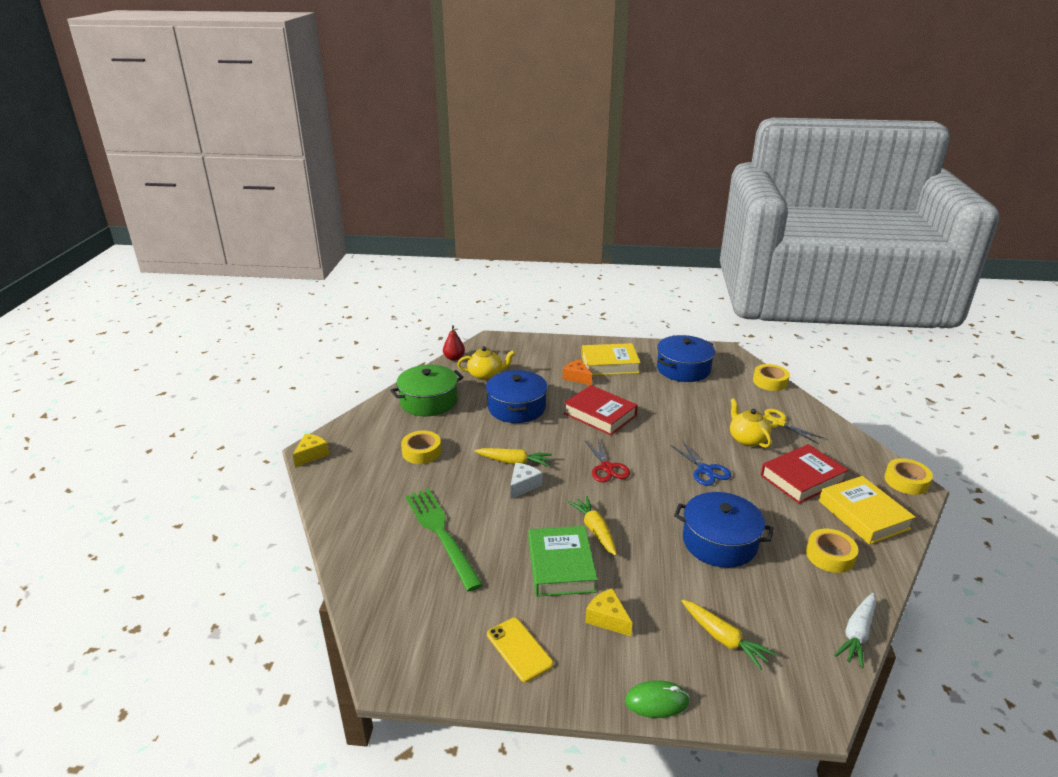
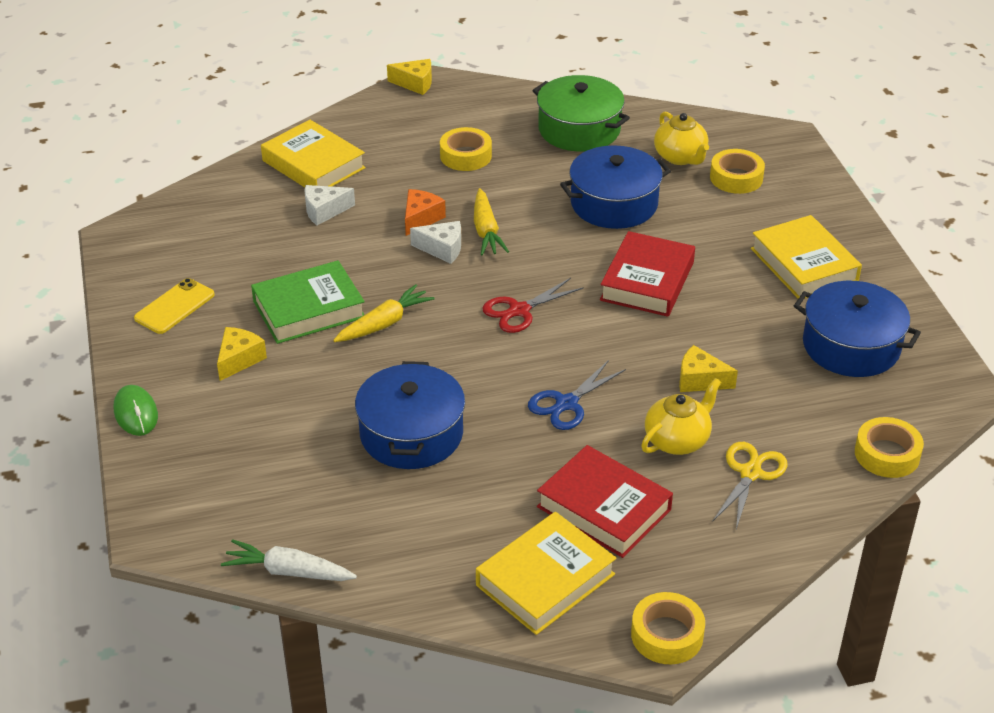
camera: 70 degrees right, 10 degrees up
green fork [405,488,483,592] -> white cheese [304,185,355,225]
red pear [443,325,465,361] -> none
orange cheese [563,359,592,385] -> orange cheese moved to [405,189,446,236]
yellow carrot [682,600,776,670] -> none
yellow tape [806,529,858,573] -> yellow tape moved to [710,149,765,194]
none -> yellow book [261,120,366,187]
none -> yellow cheese [679,345,738,392]

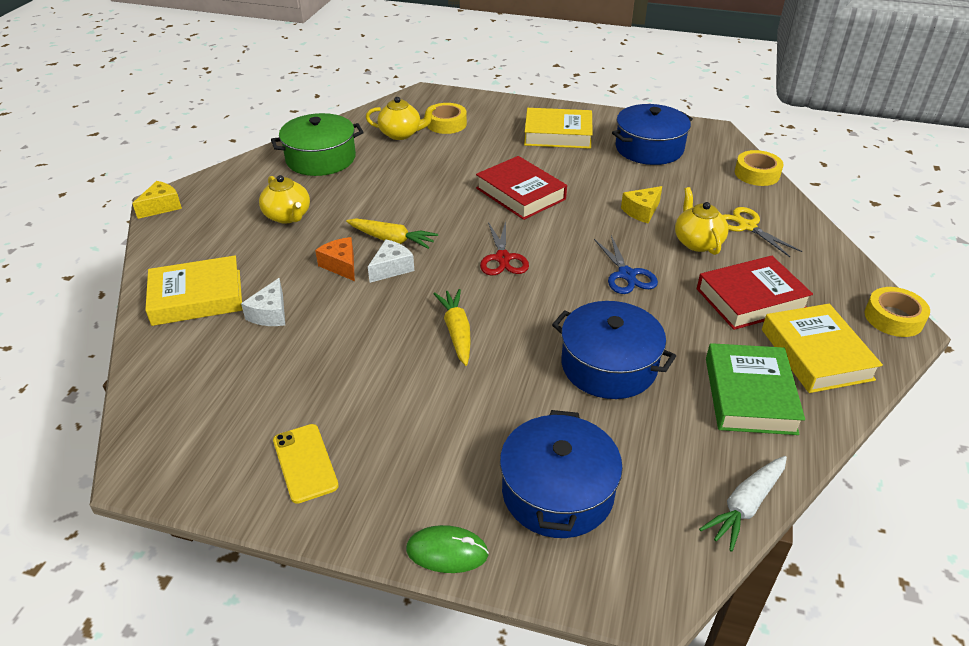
camera: 60 degrees left, 0 degrees up
yellow cheese [217,327,267,381] -> none
green book [251,260,365,344] -> green book moved to [706,343,805,435]
yellow tape [440,127,492,171] -> yellow teapot [259,175,310,224]
blue pot [560,145,671,229] -> blue pot moved to [500,410,623,538]

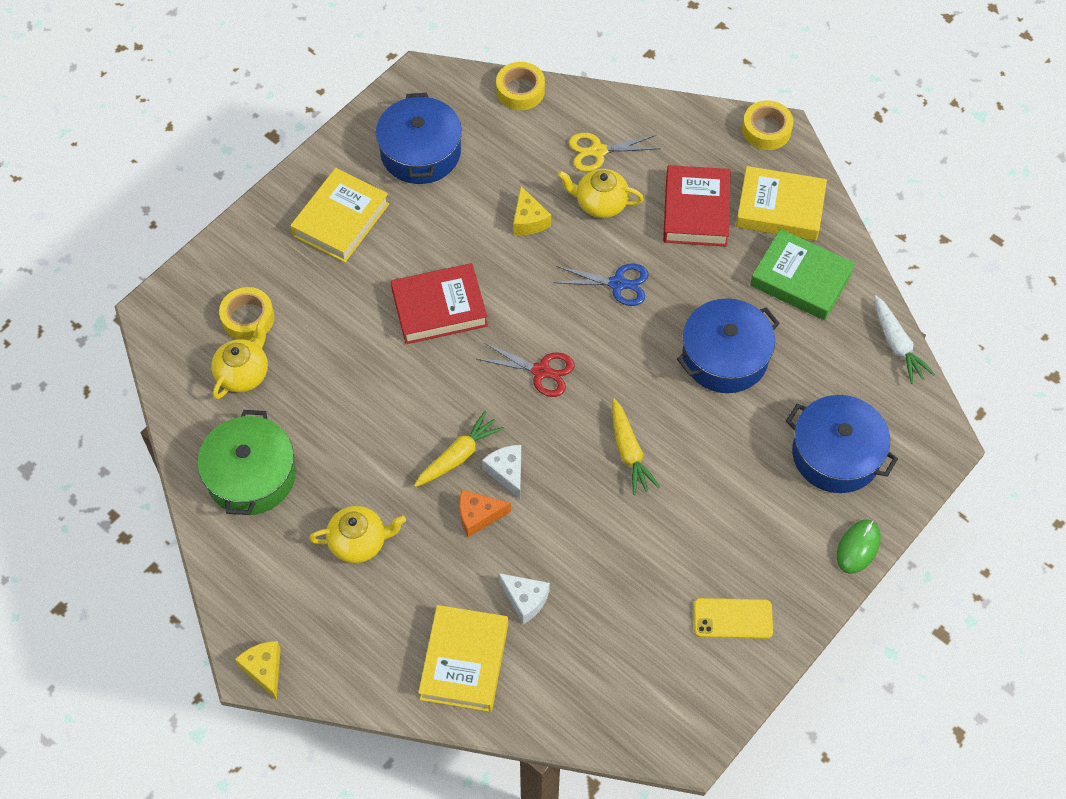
camera: 65 degrees left, 20 degrees up
yellow carrot [433,289,471,366] -> yellow carrot turned 120 degrees counterclockwise [612,398,660,495]

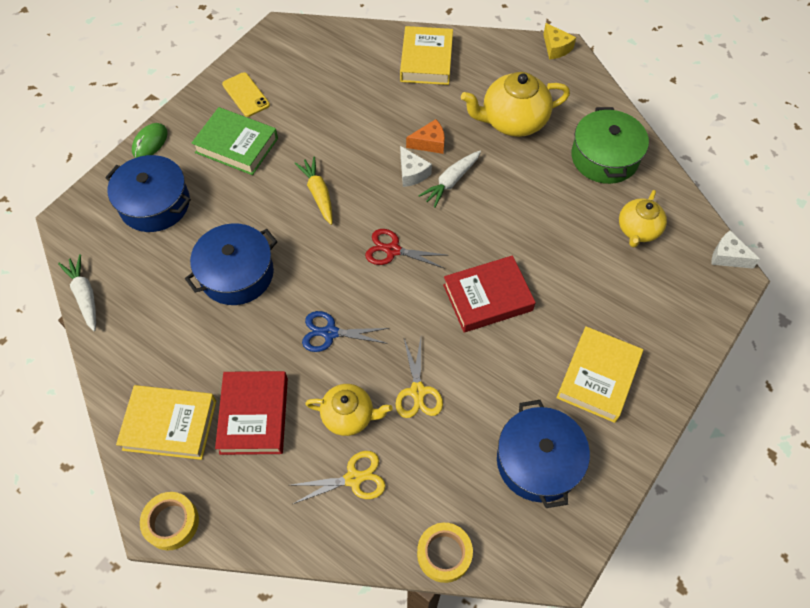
camera: 175 degrees right, 0 degrees up
yellow tape [219,287,275,341] -> none
yellow teapot [309,506,406,563] -> yellow teapot [461,72,570,137], size x1.59
yellow carrot [414,411,504,487] -> white carrot [418,151,481,208]
white cheese [498,573,550,624] -> white cheese moved to [712,230,760,269]
yellow cheese [513,186,551,235] -> yellow scissors [396,338,443,418]
yellow phone [694,598,773,639] -> yellow phone turned 60 degrees clockwise [222,72,270,117]
green book [750,229,855,320] -> green book moved to [192,107,278,175]

